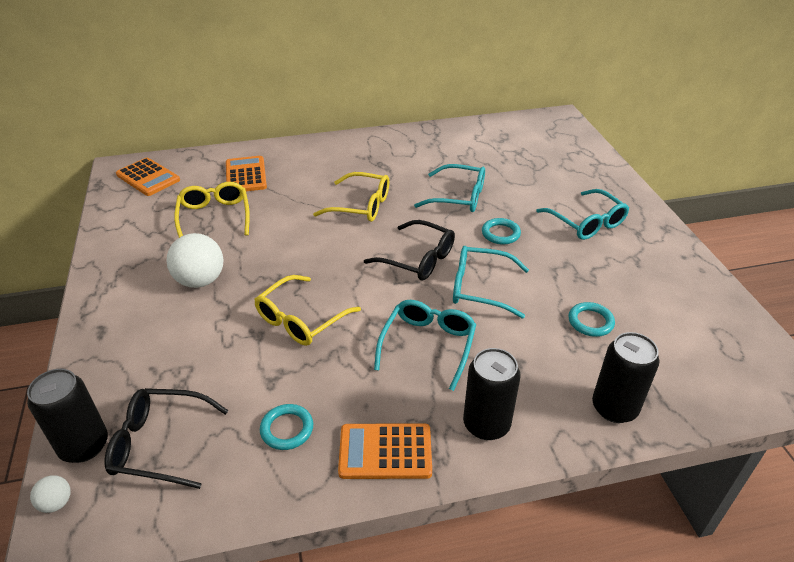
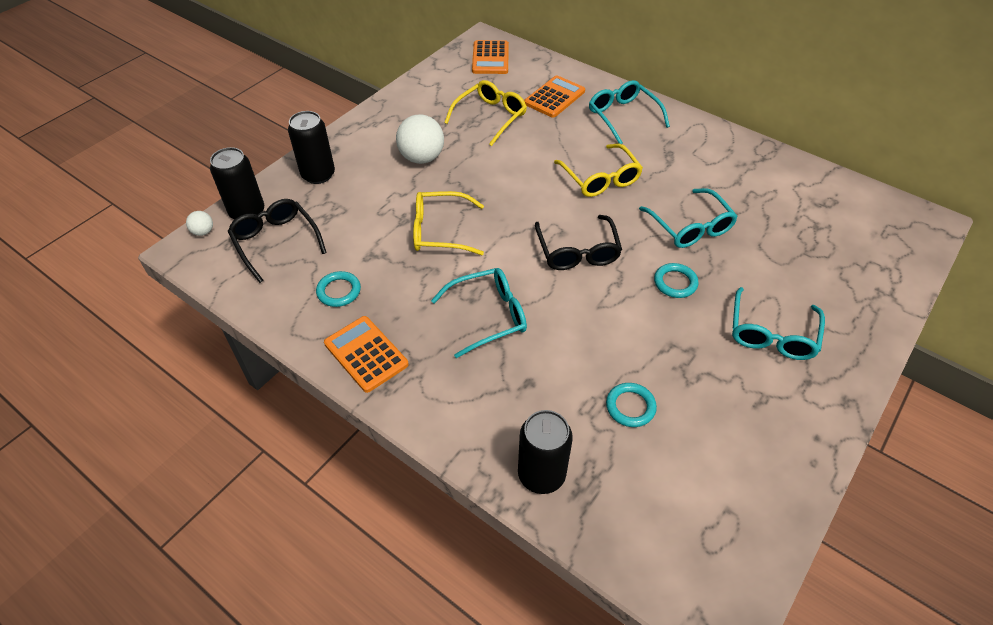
camera: 50 degrees right, 10 degrees up
turquoise glasses [453,246,529,319] -> turquoise glasses moved to [589,80,670,144]
black can [463,348,521,440] -> black can moved to [288,111,335,184]

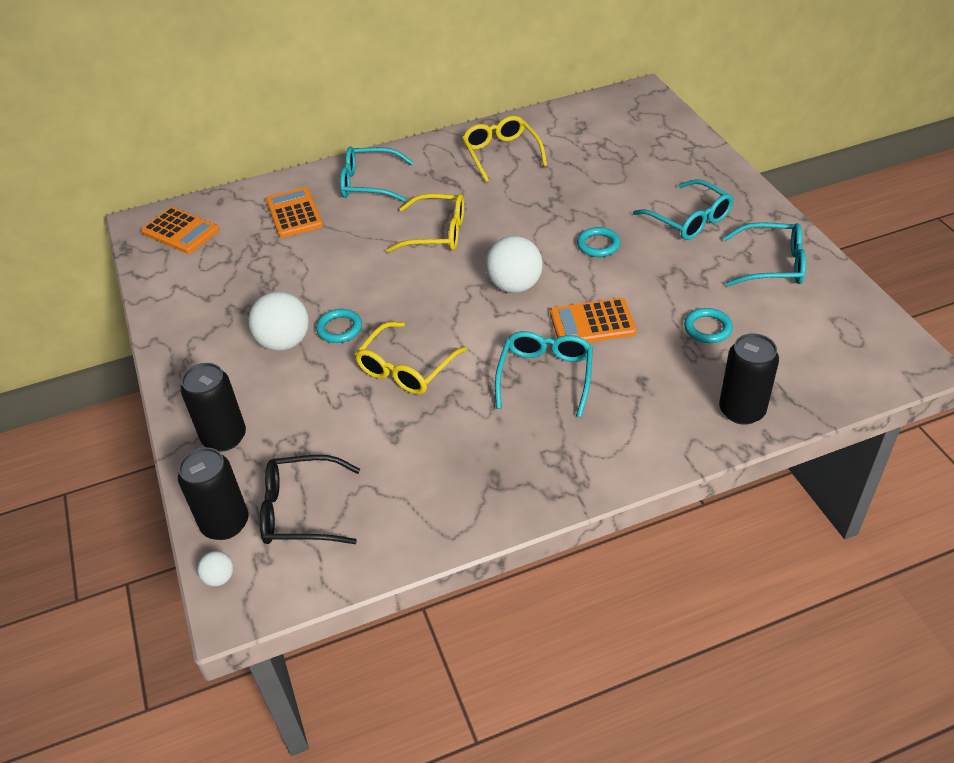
camera: 55 degrees left, 5 degrees down
turquoise ring [316,271,361,307] -> turquoise ring moved to [316,309,362,343]
orange calculator [324,316,409,393] -> orange calculator moved to [550,298,636,342]
yellow glasses [444,80,527,146] -> yellow glasses moved to [462,116,547,182]
black glasses [535,215,622,270] -> white ball [486,236,543,293]
turquoise glasses [639,188,738,248] -> turquoise glasses moved to [723,222,806,286]

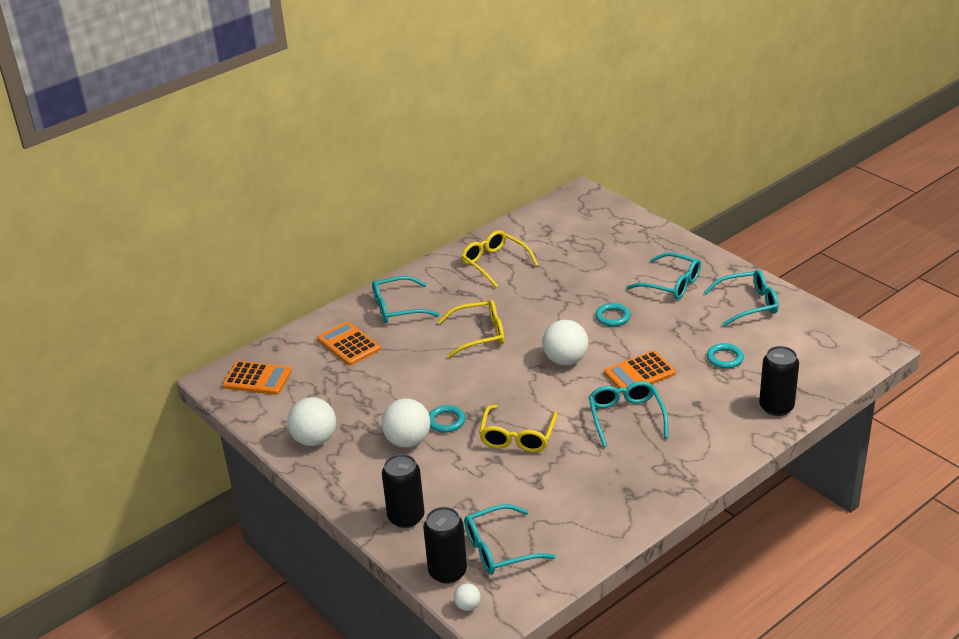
camera: 20 degrees left, 10 degrees down
black glasses [260,455,360,544] -> turquoise glasses [464,504,556,574]
none -> white ball [287,397,336,446]

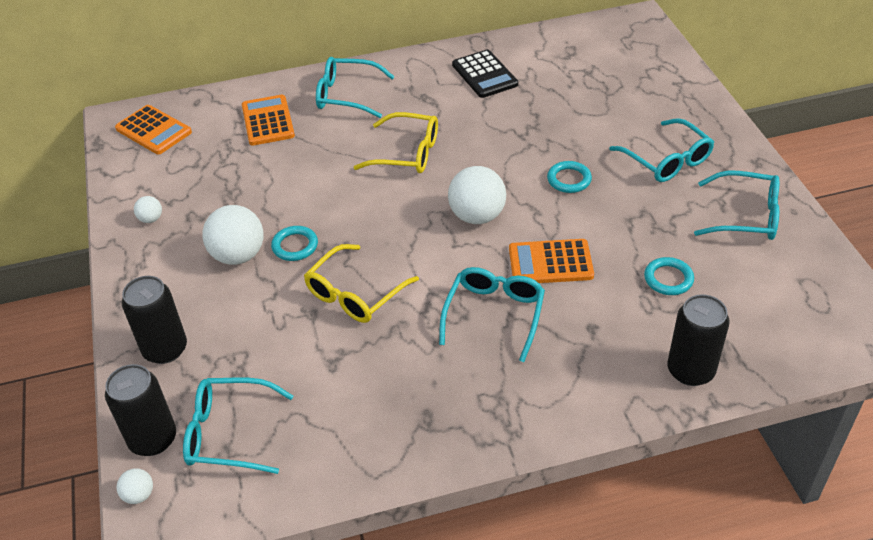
camera: 25 degrees right, 10 degrees up
white ball [287,397,336,446] -> white ball [134,196,162,223], size x0.48
yellow glasses [461,230,539,288] -> black calculator [452,50,518,98]

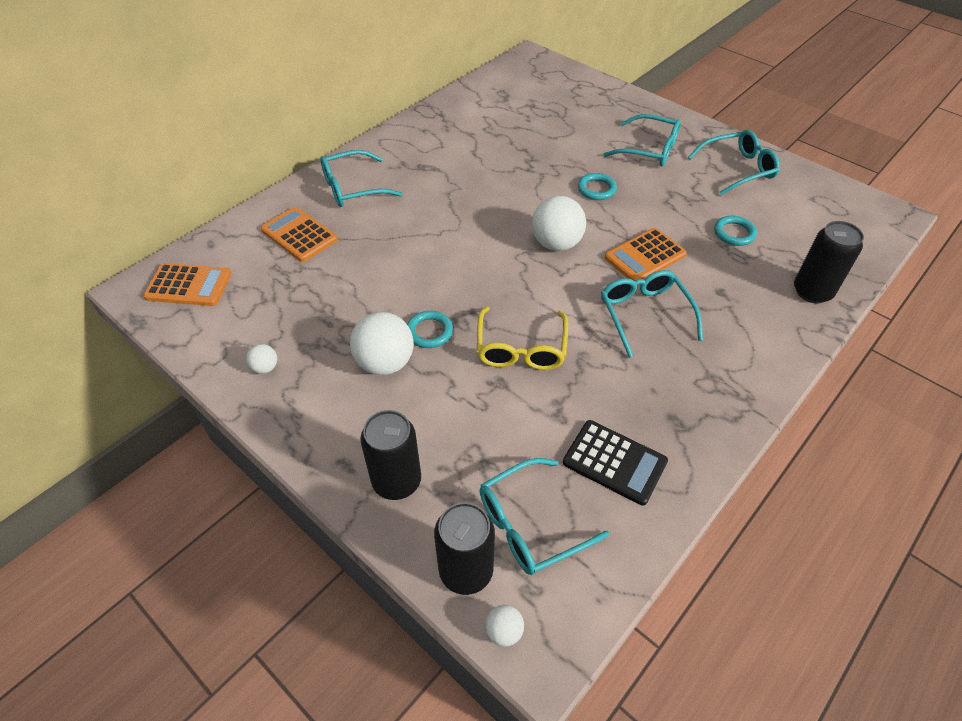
camera: 35 degrees left, 5 degrees up
yellow glasses [354,112,438,173] -> none
black calculator [452,50,518,98] -> black calculator moved to [563,420,668,505]

